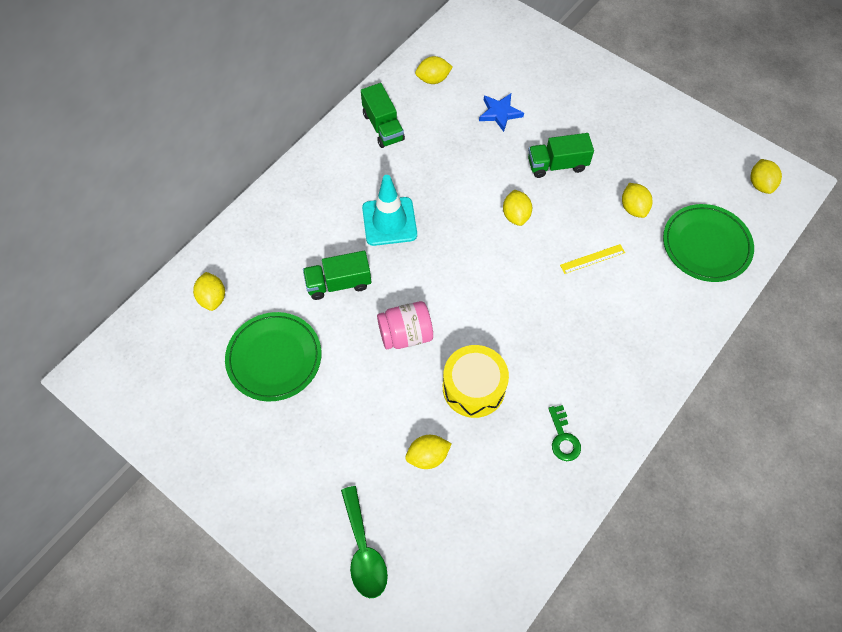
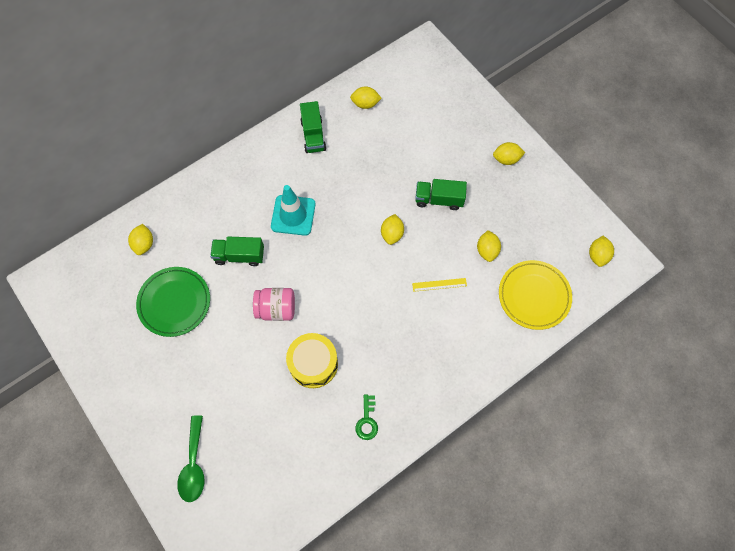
camera: 15 degrees right, 5 degrees up
yellow lemon [405,435,452,469] -> yellow lemon moved to [493,142,525,165]
blue star [479,94,524,132] -> none
green plate [663,204,754,282] -> yellow plate [499,260,572,330]

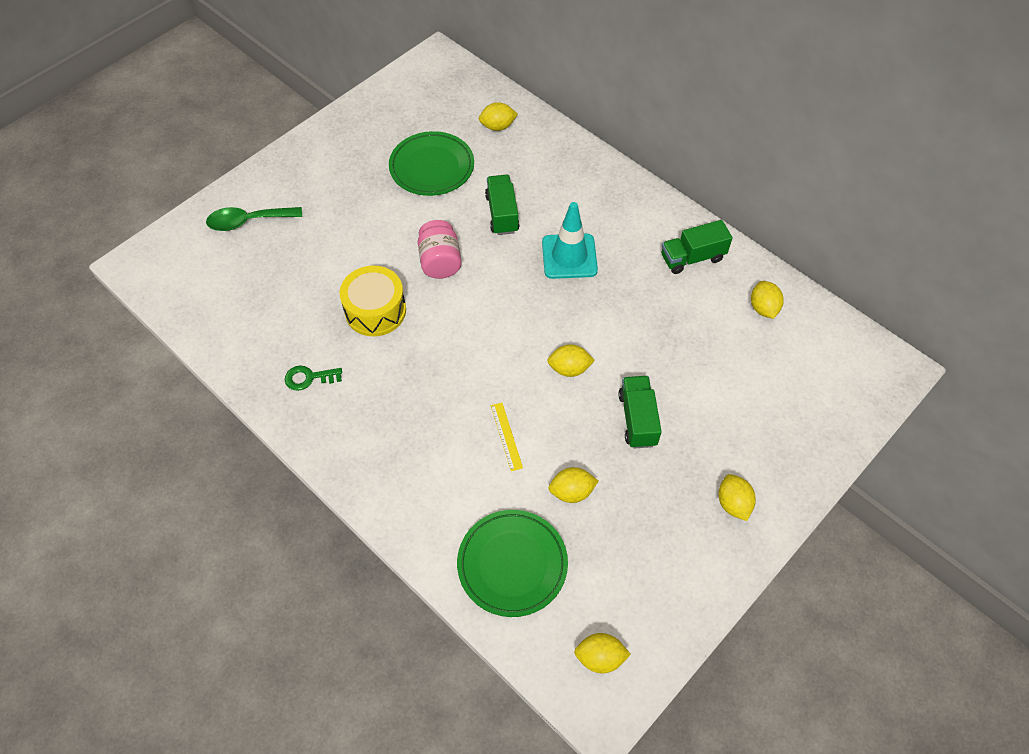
camera: 80 degrees right, 10 degrees down
yellow plate [499,260,572,330] -> green plate [457,510,568,617]

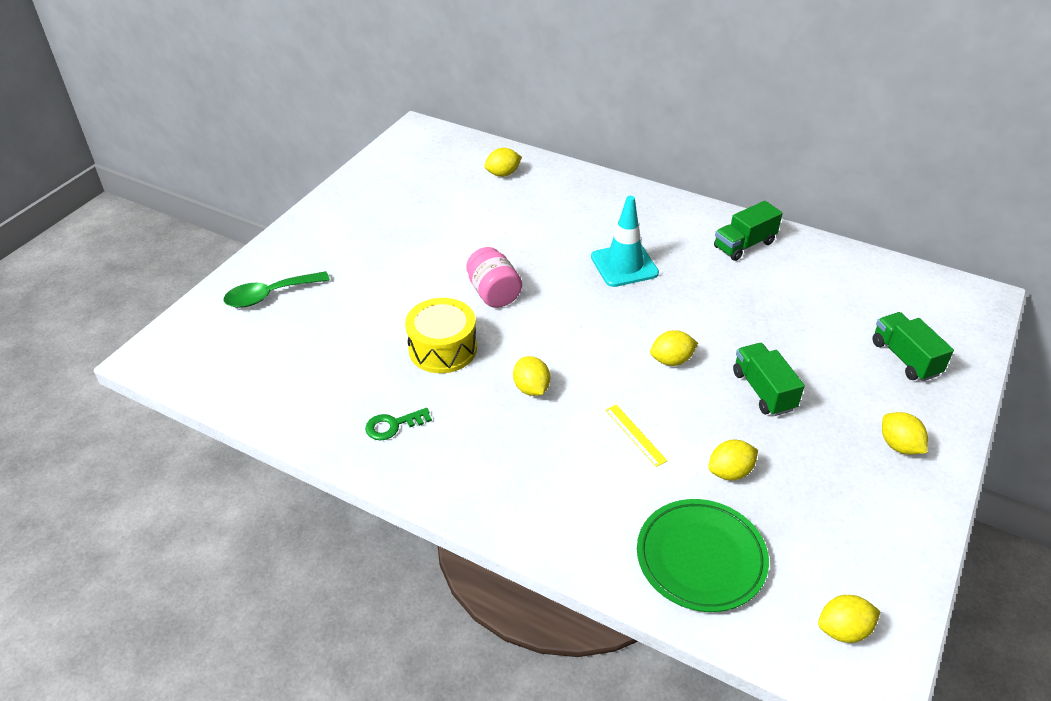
camera: 15 degrees left, 15 degrees down
green plate [389,131,474,196] -> none
green truck [485,175,519,235] -> green truck moved to [872,312,954,381]
yellow lemon [751,281,784,319] -> yellow lemon moved to [513,356,550,396]

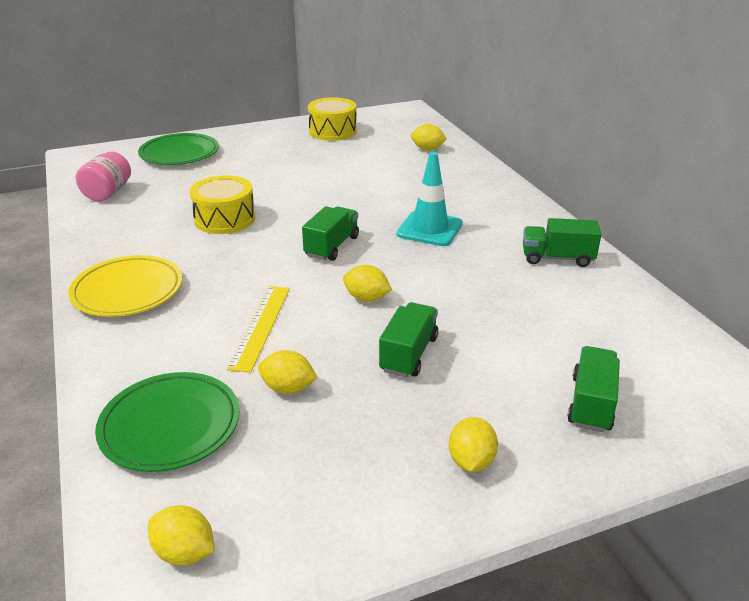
camera: 40 degrees right, 10 degrees down
green spoon [224,271,330,308] -> green plate [138,133,219,165]
green key [365,408,432,440] -> none
pink jar [466,247,522,308] -> pink jar moved to [76,151,131,202]
yellow lemon [513,356,550,396] -> none
yellow ruler [605,405,667,467] -> yellow ruler [227,286,290,373], size x1.62
none -> yellow plate [68,255,182,317]
none -> green truck [302,206,359,261]
none -> yellow drum [308,97,357,141]

